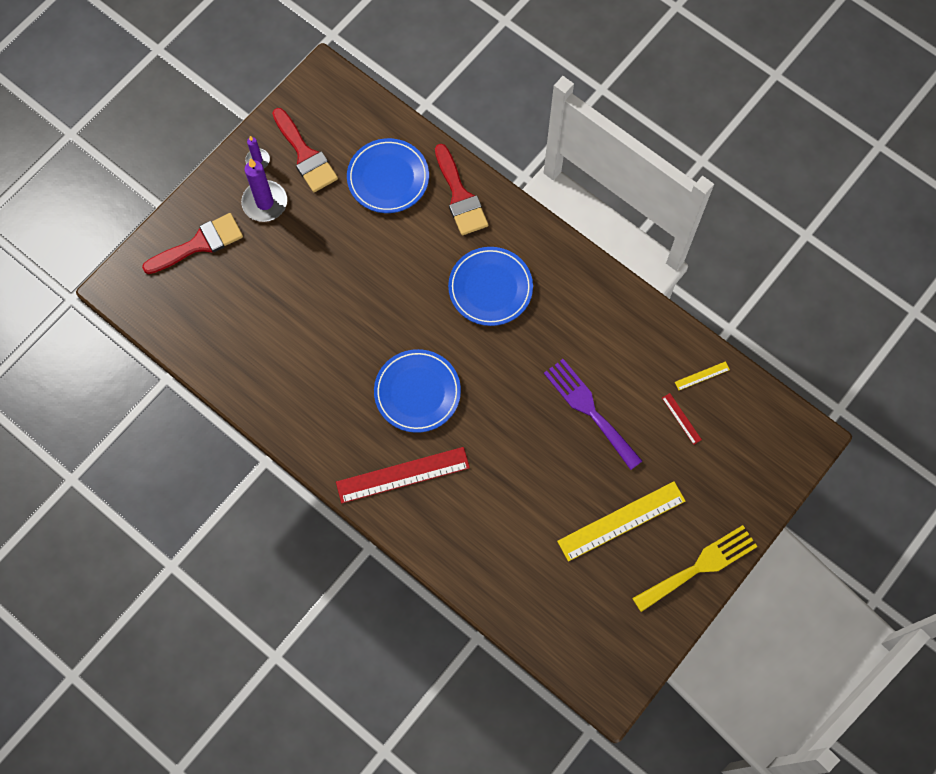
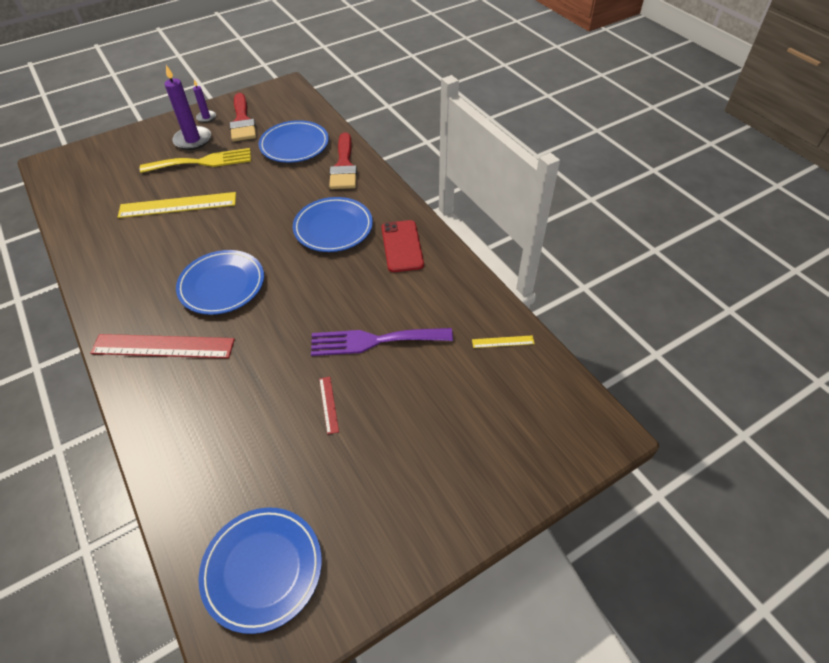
camera: 20 degrees right, 20 degrees down
red brush [142,213,243,274] -> none
purple fork [544,359,642,470] -> purple fork turned 75 degrees counterclockwise [311,328,453,356]
yellow ruler [557,481,685,561] -> yellow ruler moved to [118,192,236,218]
yellow fork [632,525,757,612] -> yellow fork moved to [140,148,251,173]
red ruler [662,393,702,445] -> red ruler moved to [319,377,339,435]
none -> blue plate [198,508,322,634]
none -> red phone [382,220,424,272]

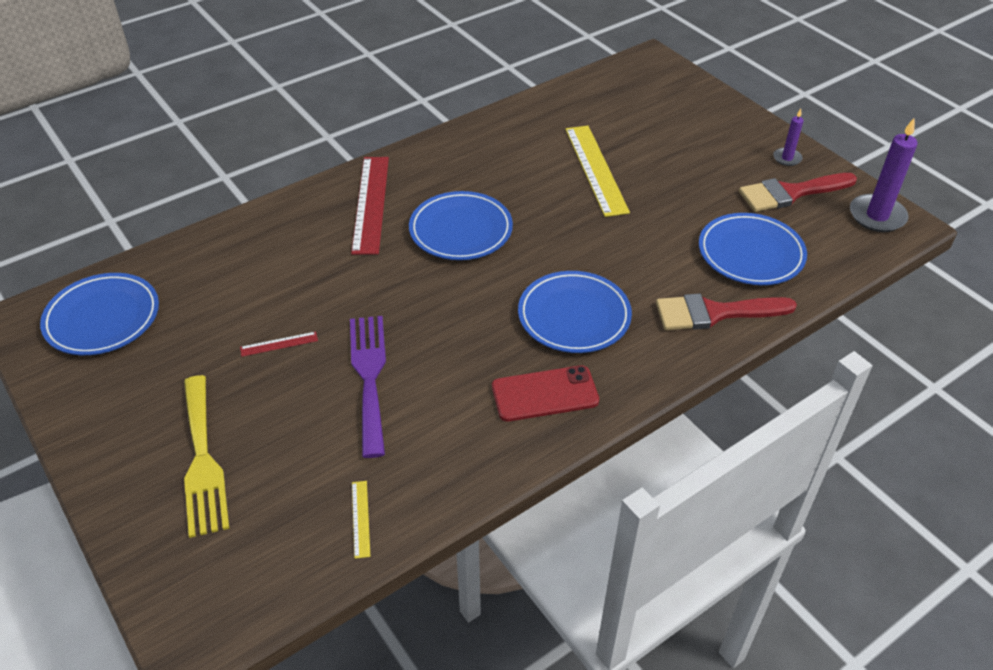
camera: 85 degrees right, 5 degrees down
yellow fork [140,148,251,173] -> yellow fork moved to [184,375,229,538]
purple candle [165,65,211,150] -> purple candle moved to [850,118,918,232]

